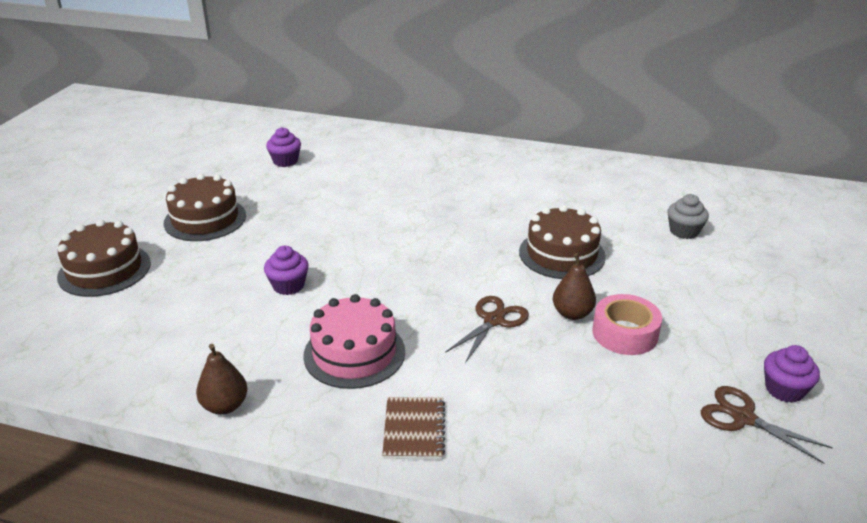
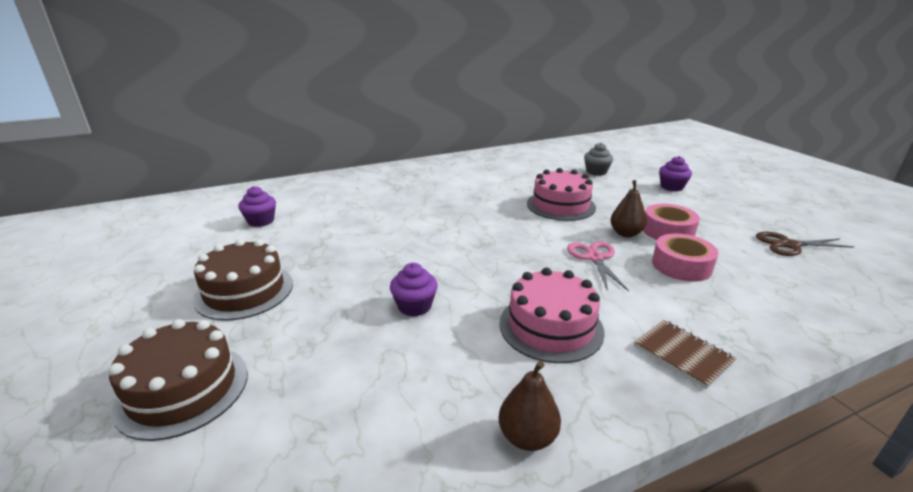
camera: 40 degrees left, 5 degrees down
brown scissors [445,296,529,363] -> pink scissors [567,242,629,291]
brown cake [519,205,606,279] -> pink cake [527,168,596,221]
purple cupcake [764,345,820,403] -> purple cupcake moved to [659,156,692,191]
none -> pink tape [652,233,718,282]

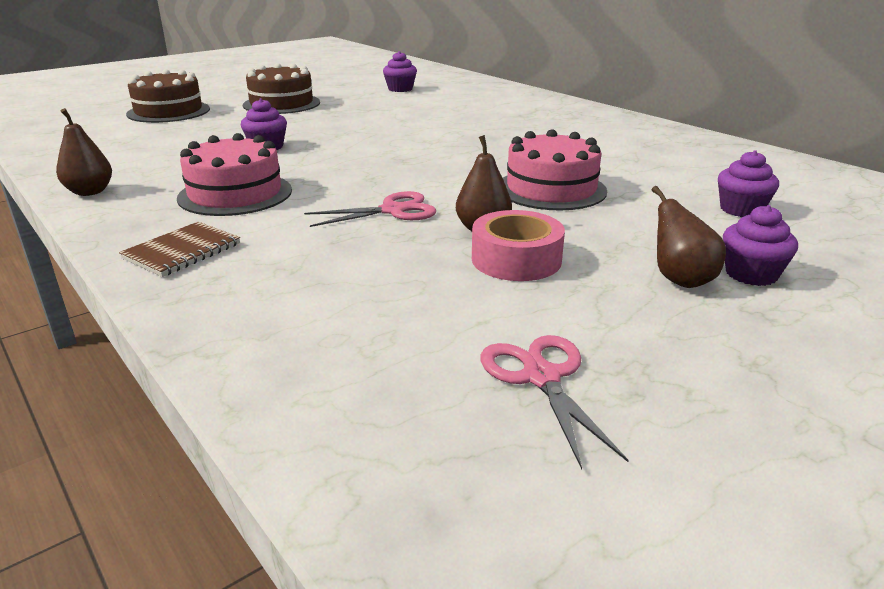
camera: 75 degrees right, 0 degrees up
grey cupcake [584,143,613,176] -> purple cupcake [718,150,779,217]
pink tape [652,233,718,282] -> none
brown scissors [756,232,854,256] -> pink scissors [481,335,629,469]
none -> brown pear [652,186,726,288]

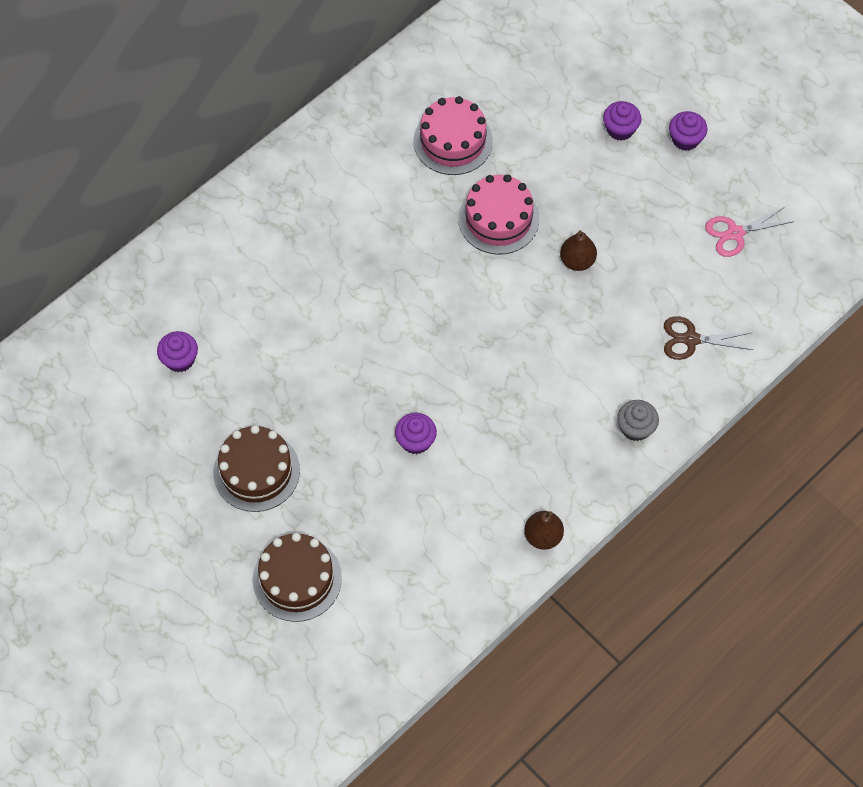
camera: 95 degrees left, 35 degrees up
brown notebook [119,222,240,277] -> grey cupcake [617,400,659,441]
pink cake [177,133,292,216] -> pink cake moved to [414,96,493,175]
pink scissors [304,191,437,227] -> none
pink tape [472,210,565,281] -> none
brown pear [652,186,726,288] -> none
purple cupcake [718,150,779,217] -> purple cupcake moved to [669,111,708,151]
none -> brown scissors [664,316,753,360]

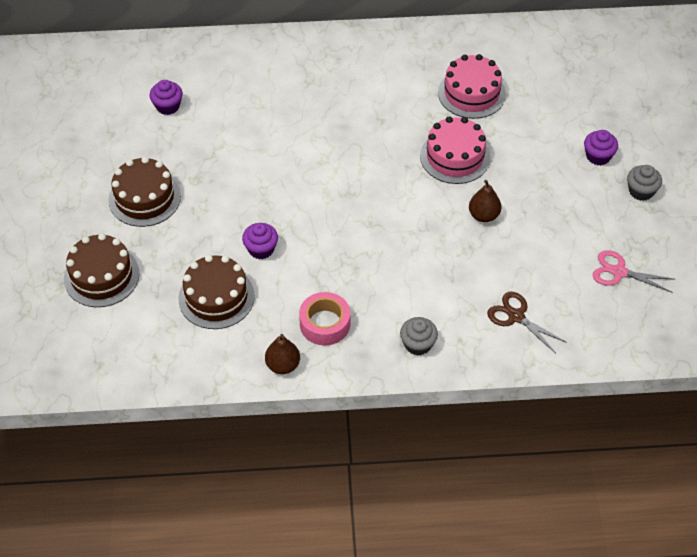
camera: 40 degrees right, 10 degrees down
purple cupcake [669,111,708,151] -> grey cupcake [627,165,662,201]
none -> brown cake [178,255,255,329]
none -> pink tape [299,292,350,345]

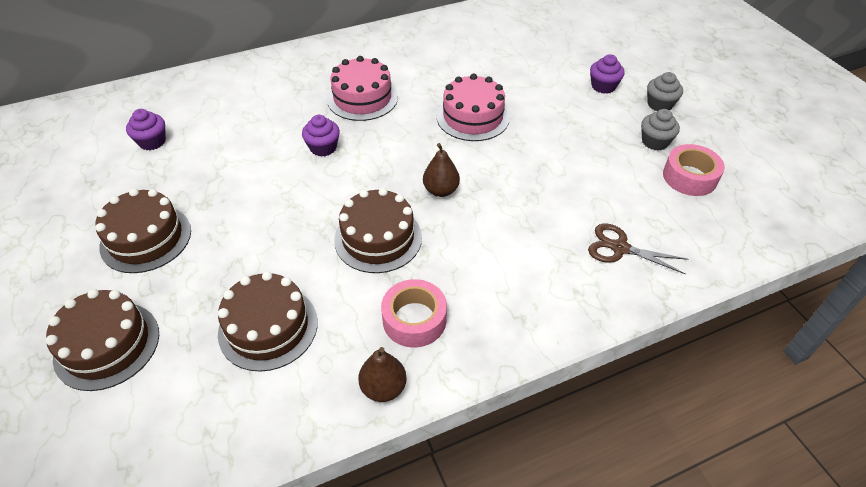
camera: 20 degrees left, 5 degrees down
purple cupcake [242,223,278,259] -> purple cupcake moved to [302,115,340,157]
grey cupcake [400,317,438,356] -> grey cupcake moved to [641,109,680,150]
pink cake [438,54,506,119] -> pink cake moved to [327,56,398,121]
brown pear [469,180,501,222] -> brown pear moved to [423,143,460,197]
pink scissors [593,250,676,292] -> pink tape [663,144,725,196]
none -> brown cake [334,188,422,273]

